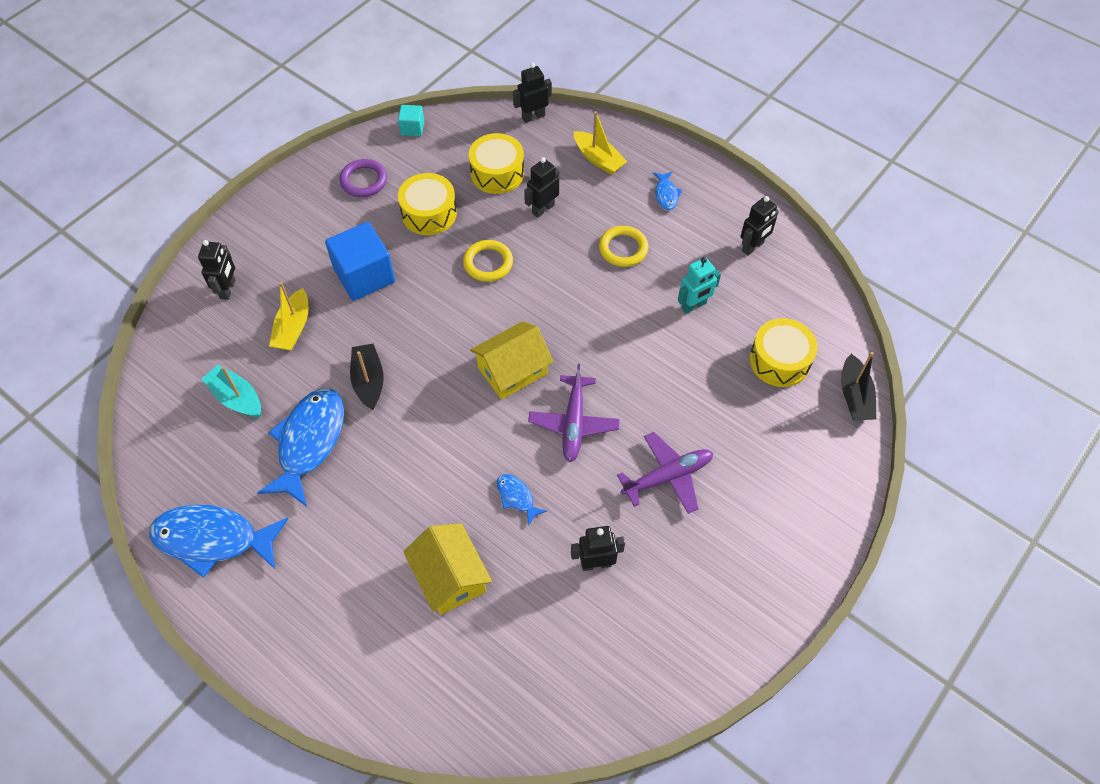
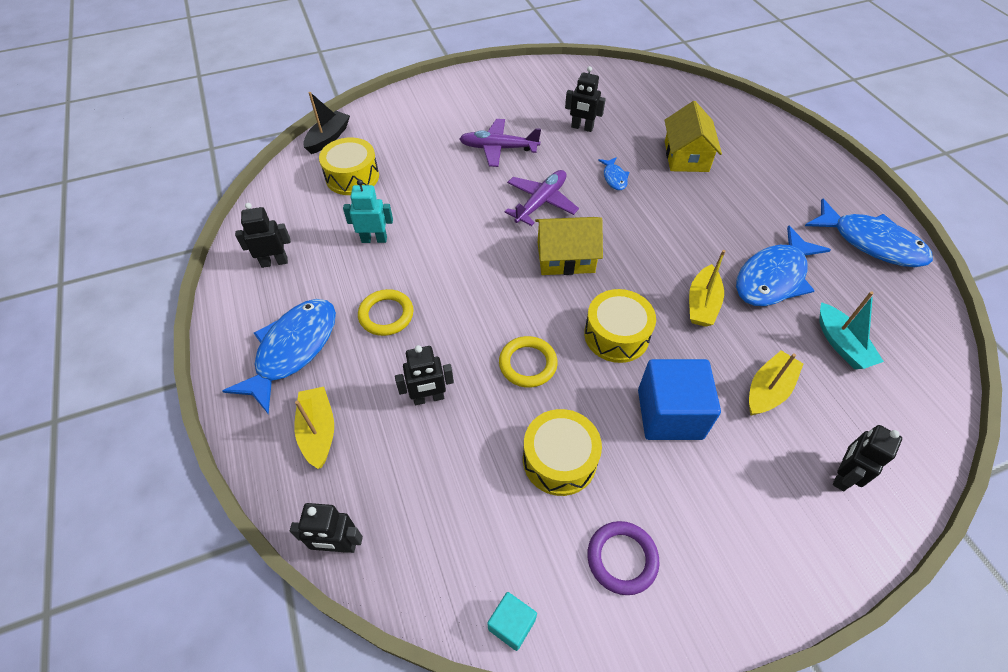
camera: 150 degrees left, 5 degrees down
black boat [350,343,384,410] -> yellow boat [689,250,726,327]
yellow drum [469,133,524,194] -> yellow drum moved to [584,289,656,363]
blue fish [653,171,682,210] -> blue fish [223,299,336,414], size x2.18

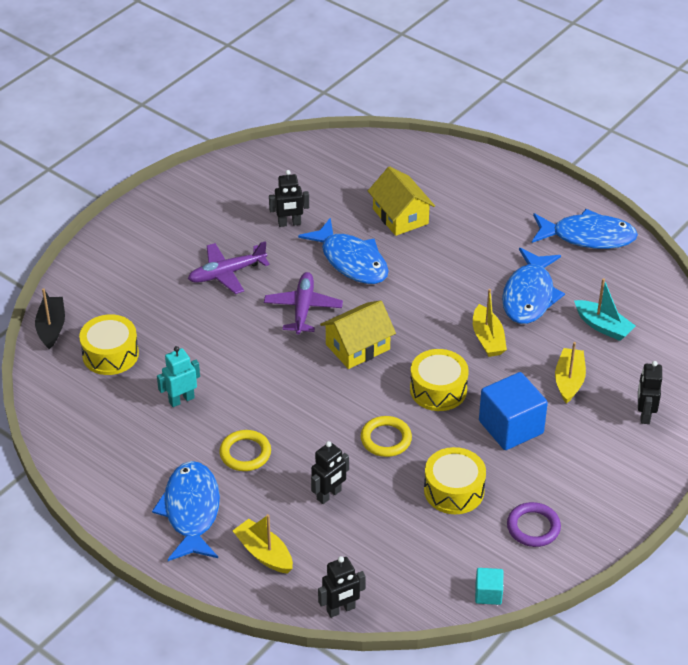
camera: 30 degrees left, 10 degrees down
black robot [235,203,291,268] -> none
blue fish [598,157,629,190] -> blue fish [298,218,389,284], size x2.18

